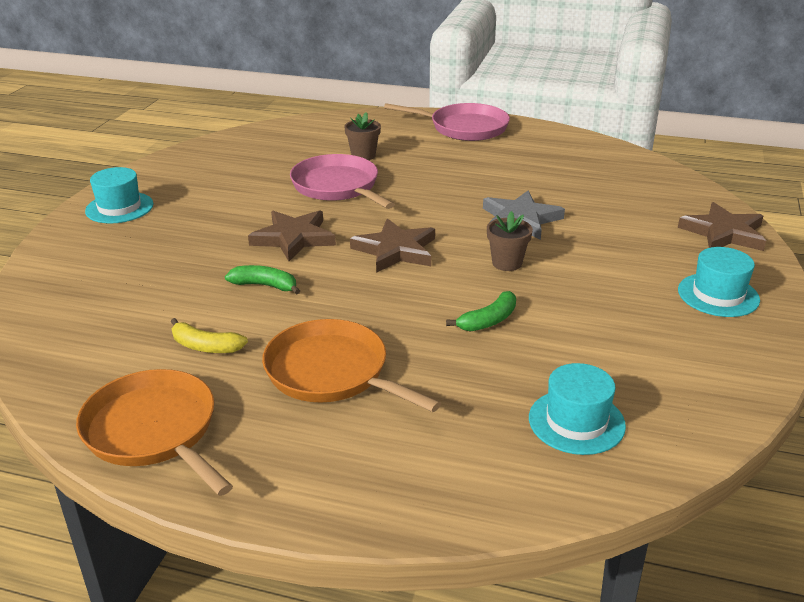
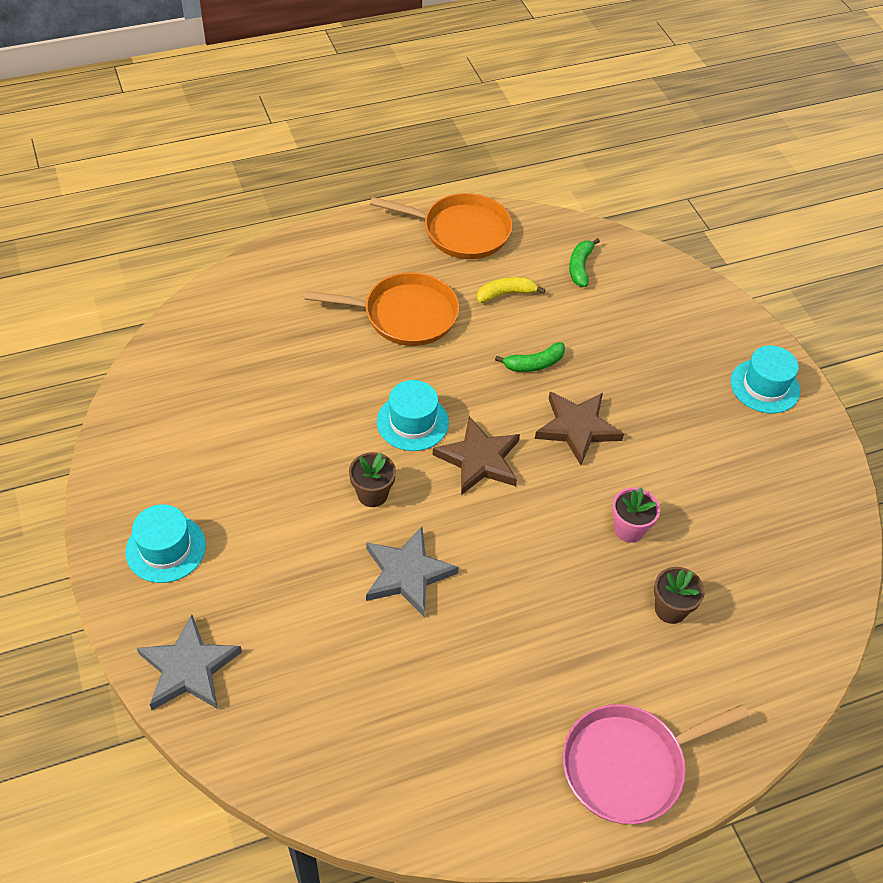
camera: 140 degrees right, 20 degrees up
pink pan [290,154,395,209] -> pink flower pot [612,487,660,543]
green banana [446,291,516,331] -> green banana moved to [569,238,600,287]
turquoise hat [529,363,626,455] -> turquoise hat moved to [377,380,449,451]
brown star [678,202,766,251] -> grey star [137,614,242,710]

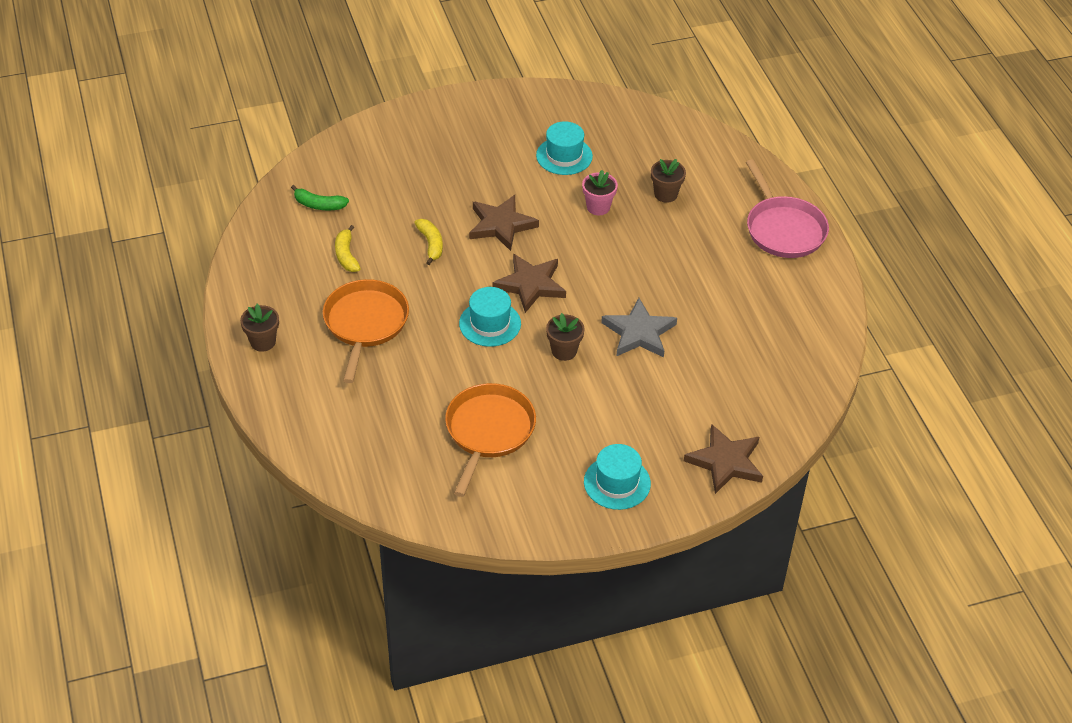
camera: 85 degrees left, 5 degrees down
grey star [137,614,242,710] -> brown star [684,424,763,494]
orange pan [370,193,512,259] -> orange pan moved to [445,383,536,497]
green banana [495,342,565,372] -> yellow banana [414,219,443,265]
turquoise hat [731,345,800,414] -> turquoise hat moved to [536,121,593,175]
none -> brown flower pot [240,304,279,352]

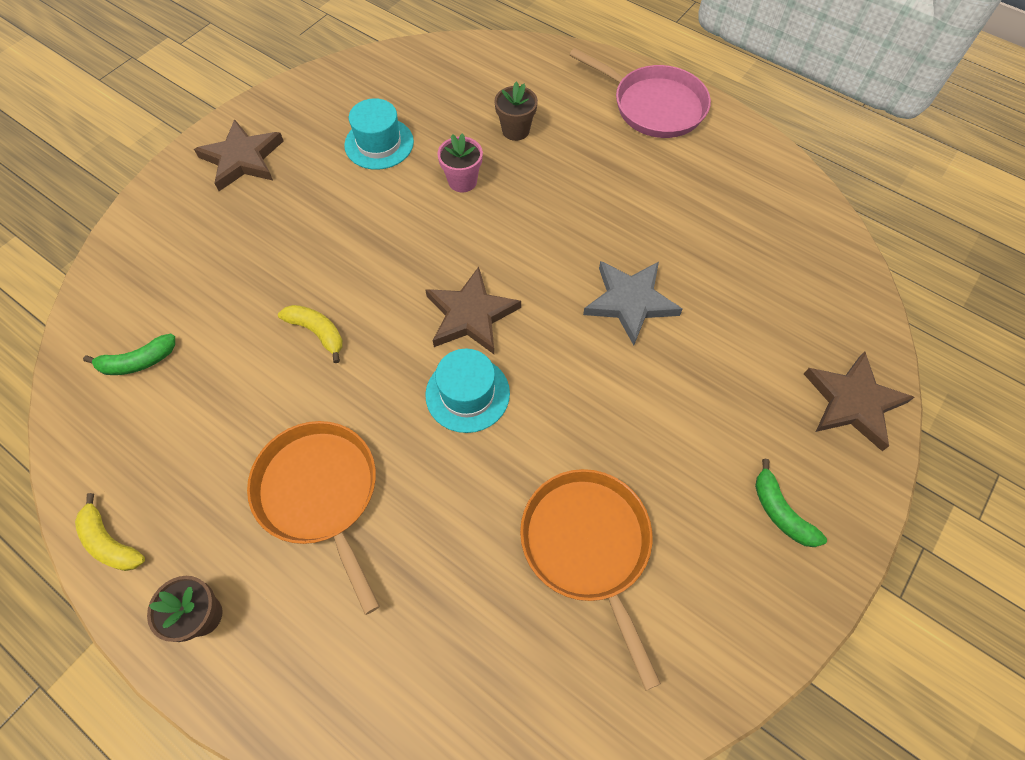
camera: 35 degrees left, 15 degrees up
yellow banana [335,225,361,272] -> yellow banana moved to [75,493,145,571]
brown star [469,195,539,251] -> brown star moved to [194,119,284,191]
brown flower pot [546,313,585,361] -> none
turquoise hat [584,444,651,510] -> green banana [755,459,827,547]

